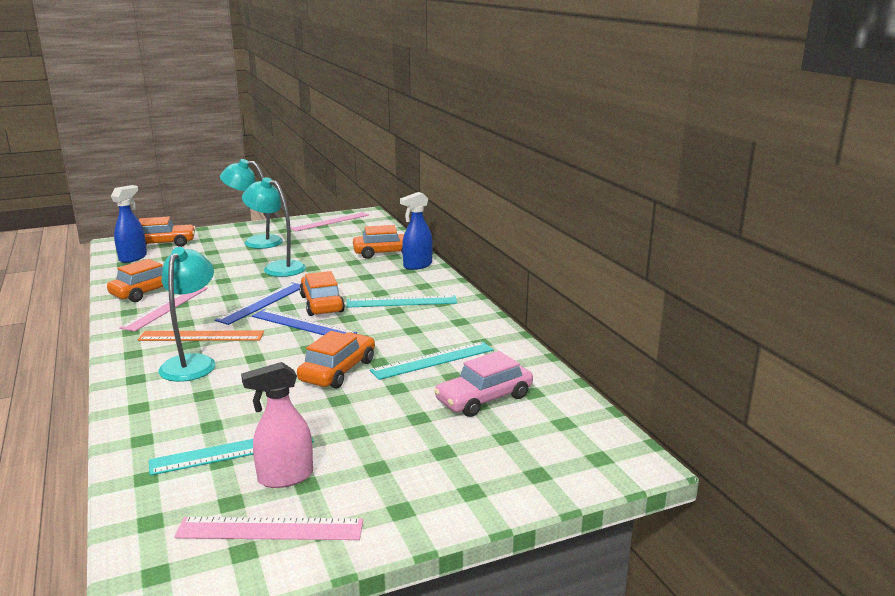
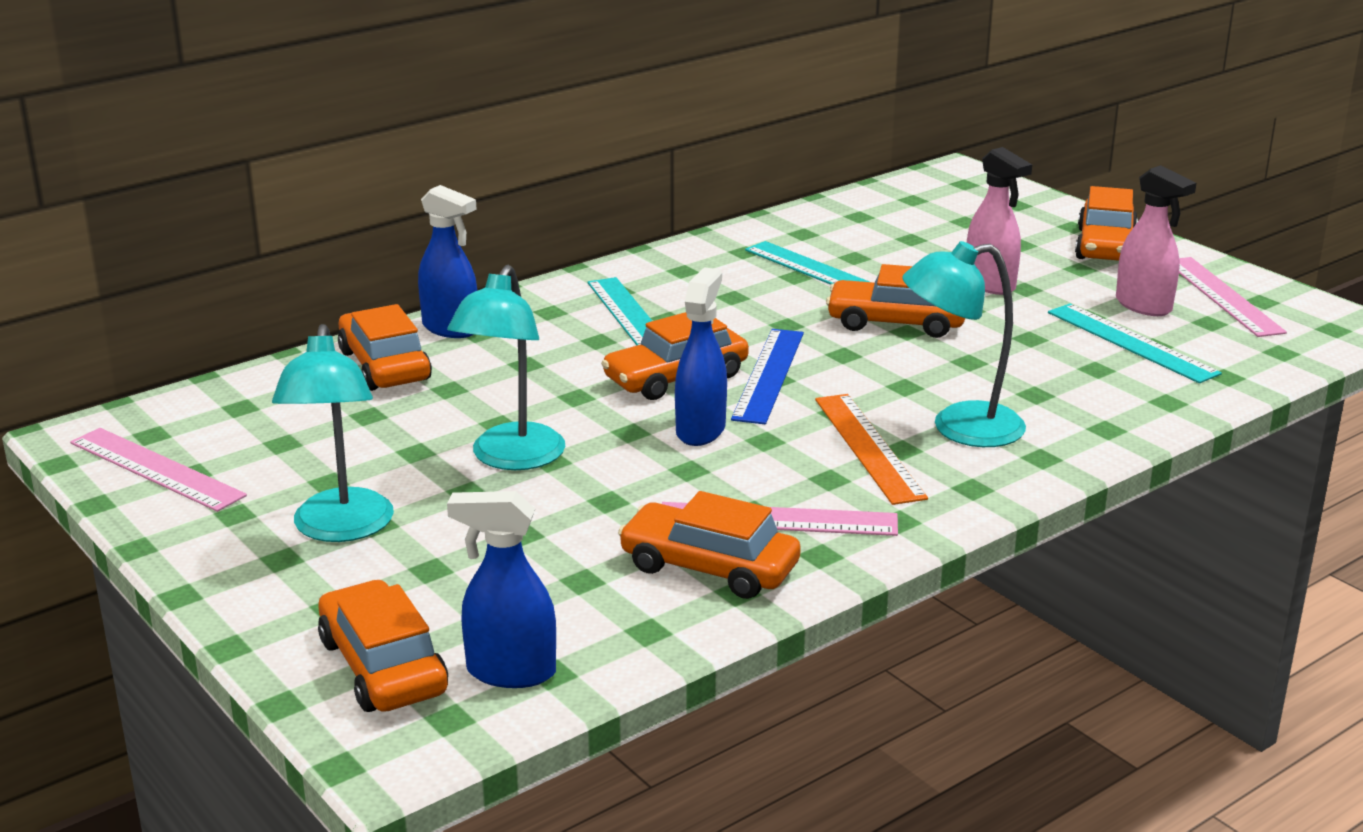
camera: 105 degrees left, 5 degrees up
blue ruler [215,282,300,325] -> blue spray bottle [675,267,727,446]
pink car [434,351,533,417] -> none
none -> pink spray bottle [967,147,1032,295]
none -> orange car [1075,186,1138,261]

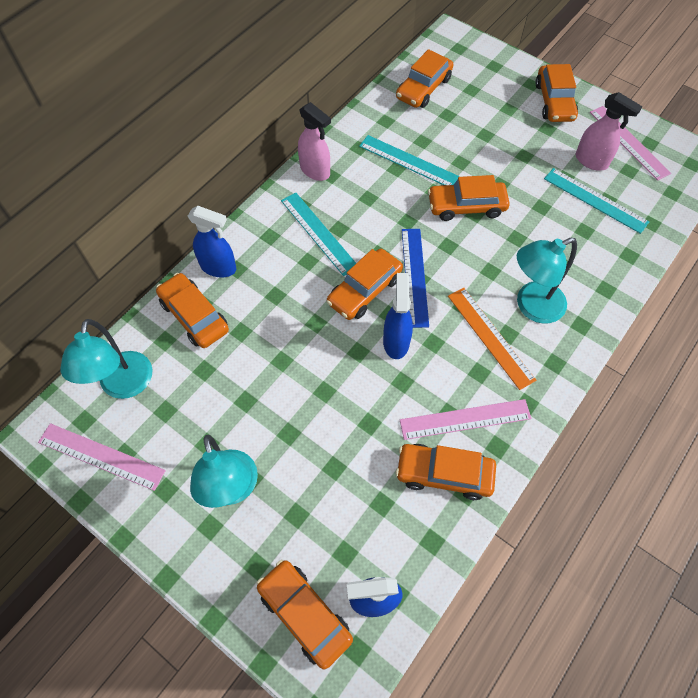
camera: 15 degrees left, 35 degrees up
turquoise lamp [447,265,565,470] -> turquoise lamp moved to [61,319,152,399]
pink spray bottle [967,147,1032,295] -> pink spray bottle moved to [298,102,331,181]
none -> orange car [396,49,453,108]

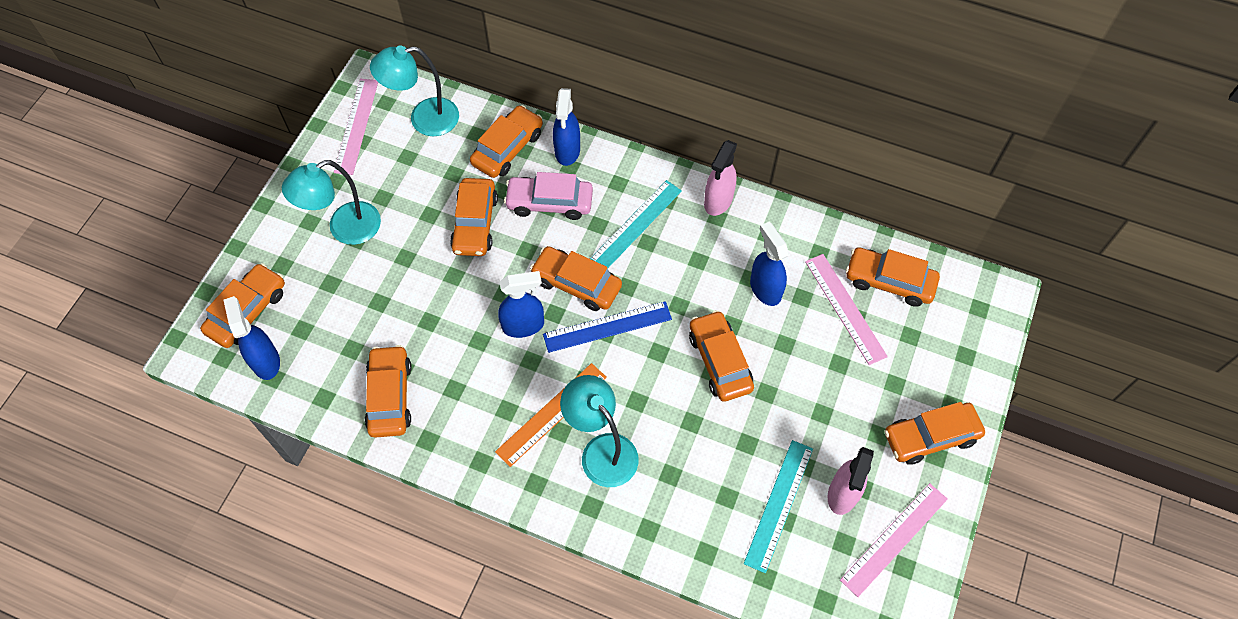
camera: 75 degrees right, 0 degrees up
turquoise ruler [359,135,460,185] -> blue spray bottle [750,222,789,306]
pink ruler [400,399,531,440] -> pink ruler moved to [805,254,888,365]
none -> orange car [450,178,498,256]
none -> pink car [504,172,593,220]

